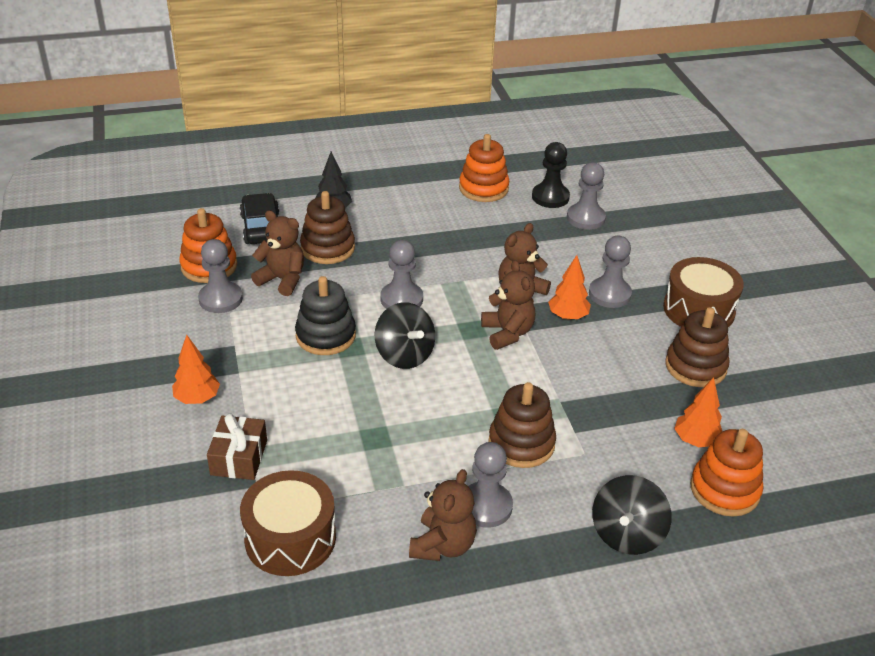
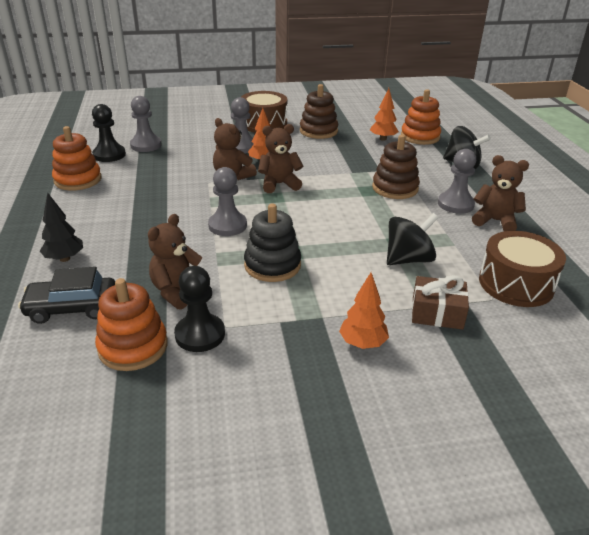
camera: 85 degrees left, 5 degrees down
grey pawn [198,239,243,313] -> black pawn [174,266,225,352]
brown stacking toy [300,191,355,264] -> none
black spinning top [375,302,435,369] -> black spinning top moved to [387,213,438,265]

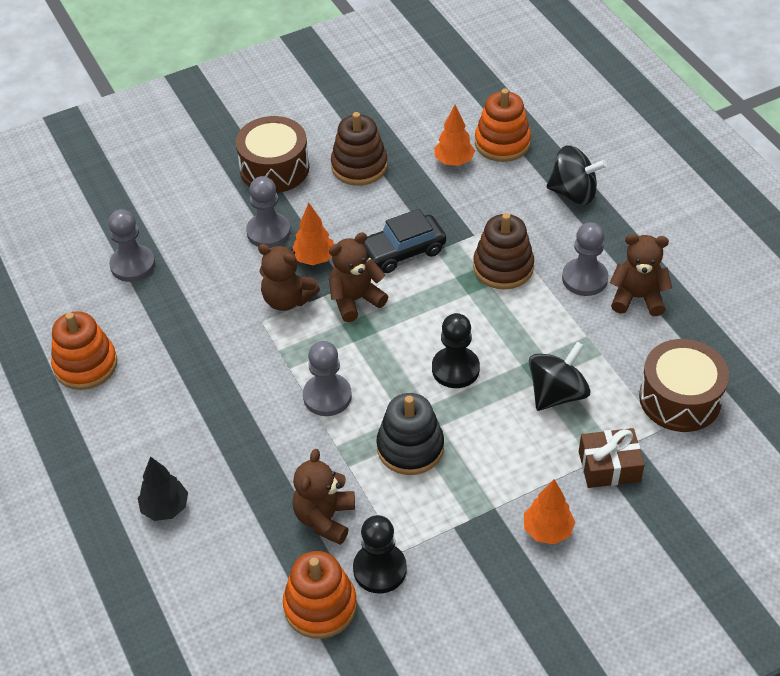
camera: 15 degrees left, 15 degrees up
black car [18,267,115,324] -> black car moved to [363,209,446,273]
black pawn [92,104,126,162] -> black pawn moved to [432,313,480,388]

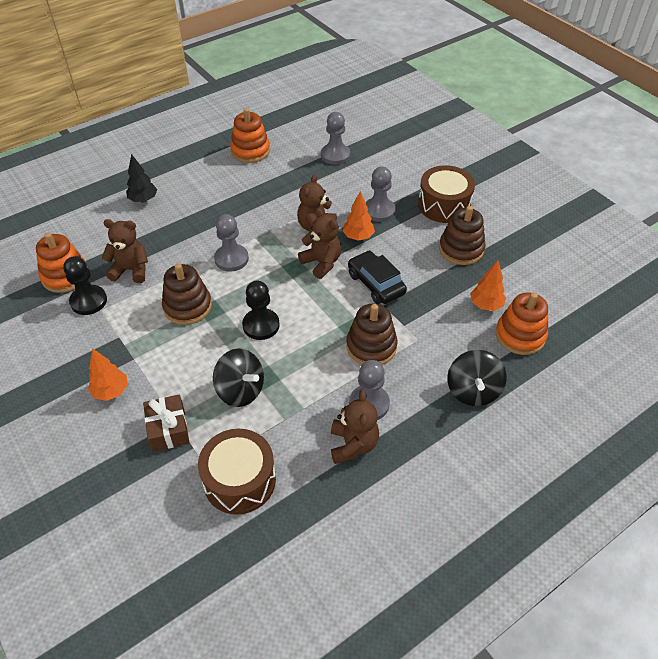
camera: 80 degrees right, 0 degrees up
black stacking toy [377,393,444,475] -> brown stacking toy [162,263,212,325]

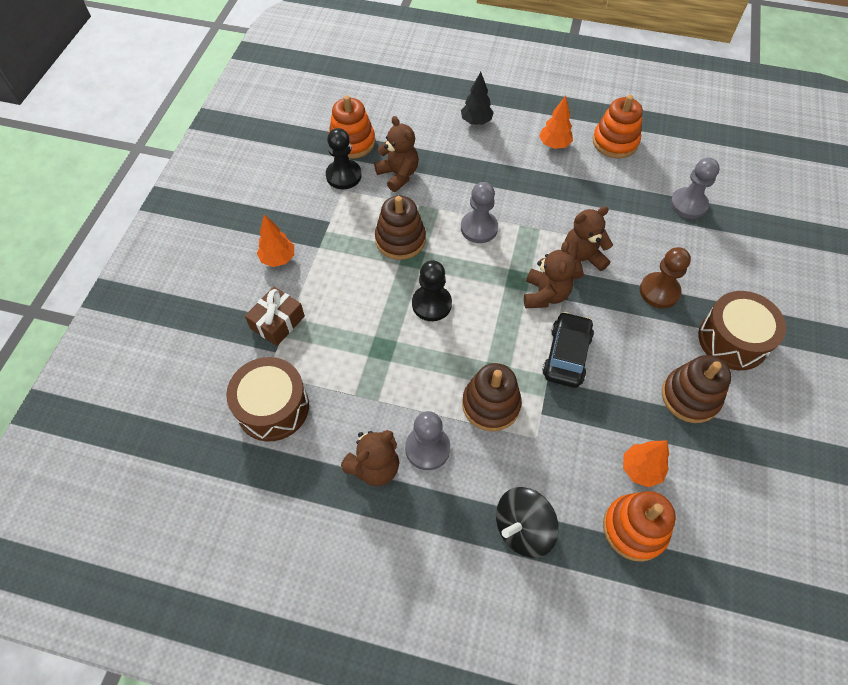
camera: 50 degrees right, 10 degrees up
black spinning top [213,348,264,407] -> none
orange tree [342,191,375,241] -> orange tree moved to [539,95,573,149]
grey pawn [366,166,395,222] -> brown pawn [640,247,691,308]

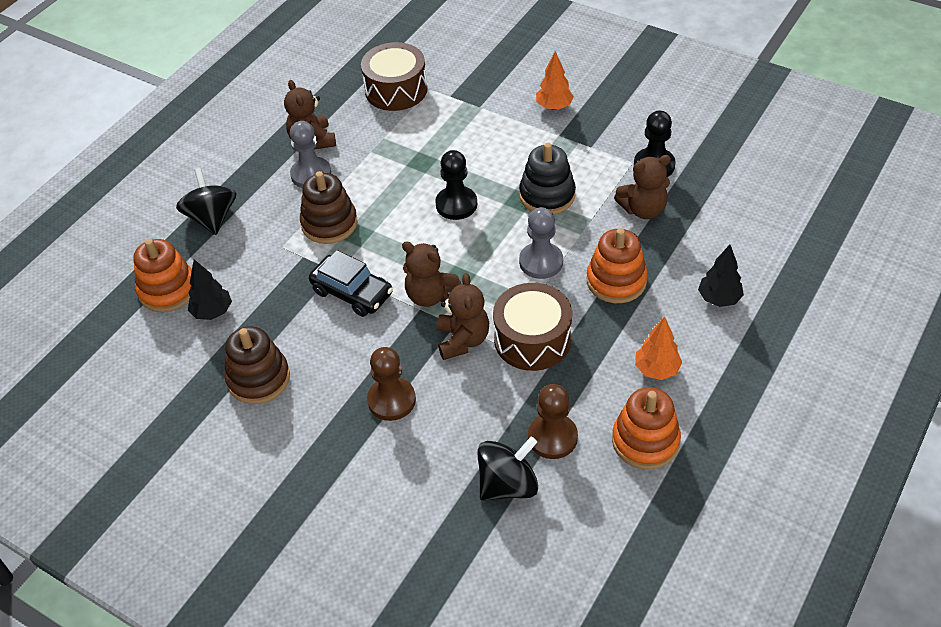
camera: 110 degrees right, 10 degrees down
brown gift [245,286,305,346] -> none
orange stacking toy [329,95,375,159] -> orange stacking toy moved to [587,228,648,303]
brown stacking toy [375,196,426,260] -> black stacking toy [519,142,576,215]
orange tree [623,440,669,487] -> black tree [188,259,232,320]
grey pawn [670,158,720,219] -> black spinning top [477,437,538,501]
brown drum [698,291,786,370] -> brown drum moved to [493,283,572,371]
none -> brown pawn [528,384,578,459]

